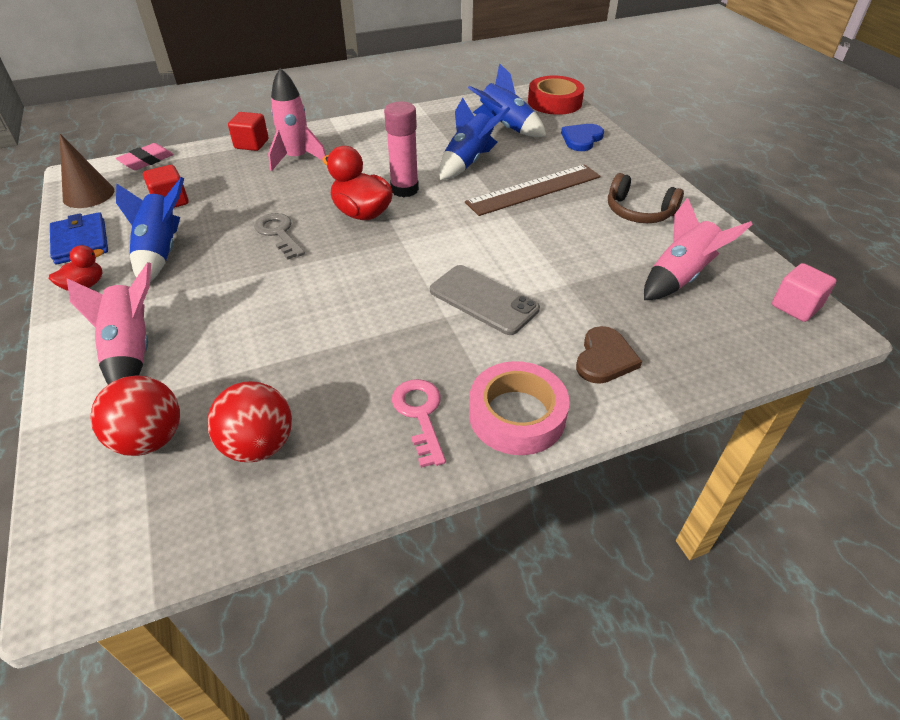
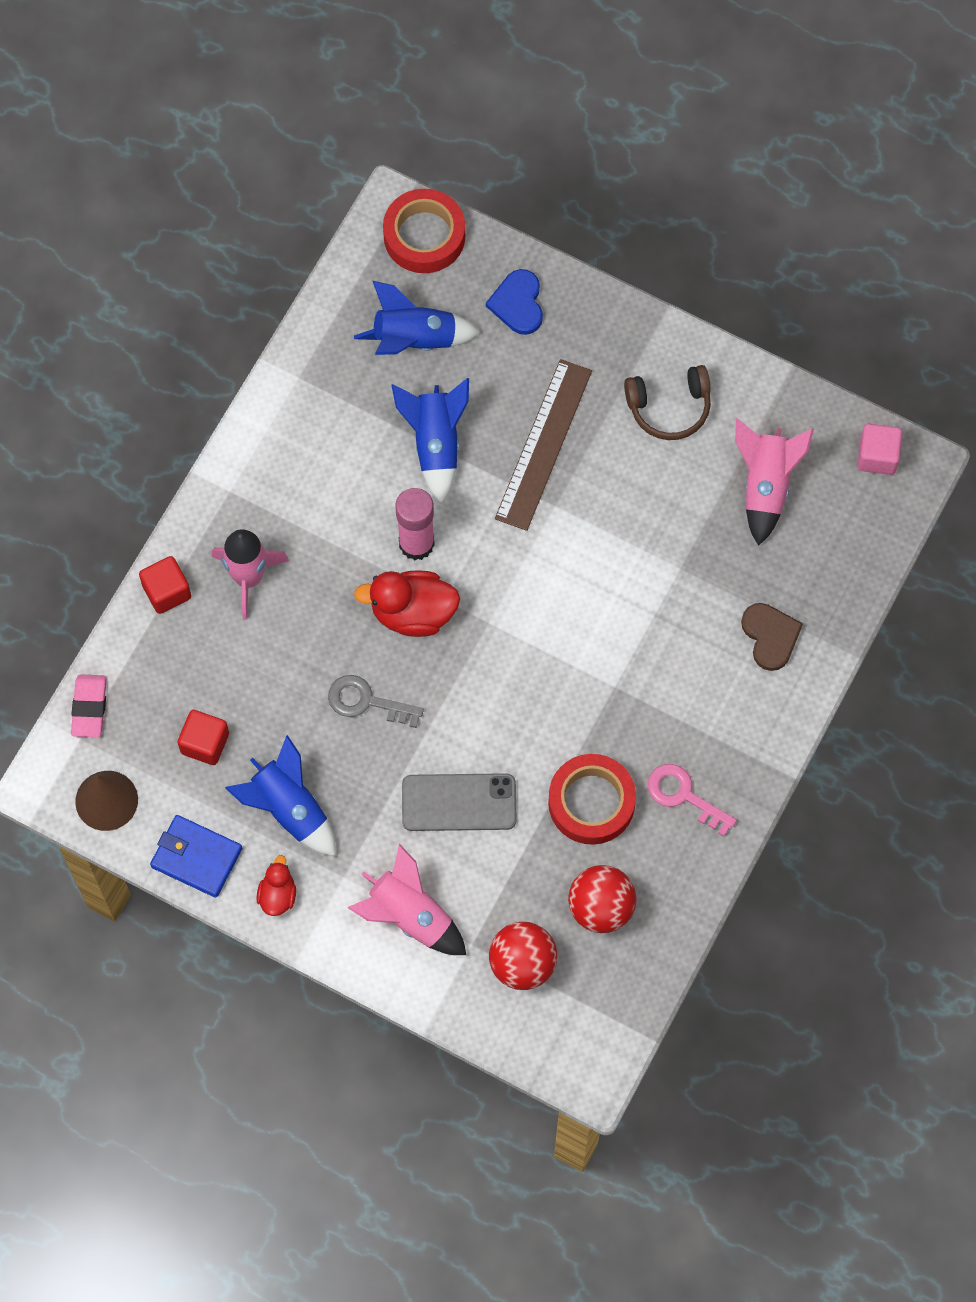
camera: 40 degrees left, 25 degrees up
grey phone [430,265,540,335] -> grey phone moved to [402,773,516,831]
pink tape [469,361,570,455] -> none
none -> red tape [548,754,636,845]

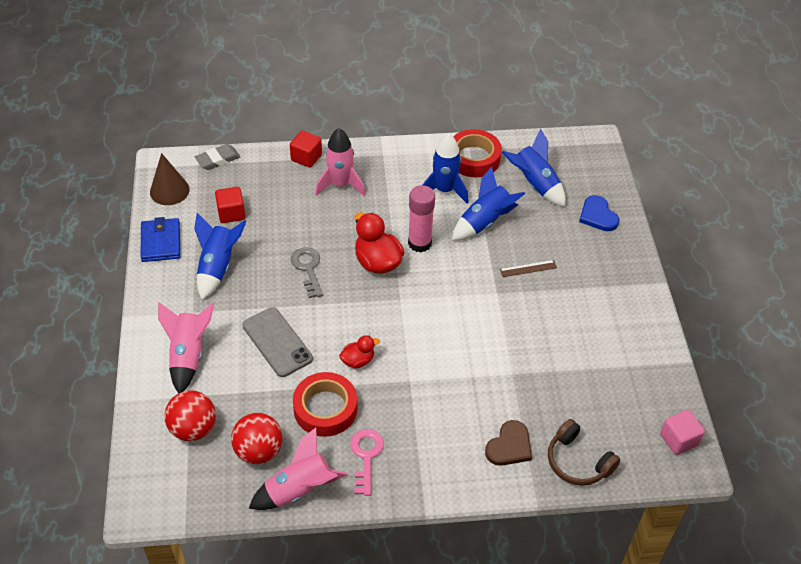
camera: 55 degrees right, 20 degrees down
pink eraser [71,674,107,737] -> grey eraser [195,144,240,170]
red duck [257,855,296,916] -> red duck moved to [339,335,380,369]
red tape [383,189,465,273] -> red tape moved to [453,129,502,177]
blue heart [486,269,543,335] -> blue heart turned 75 degrees counterclockwise [579,195,619,231]
brown ruler [495,359,592,531] -> brown ruler [500,260,557,277], size x0.45
brown headphones [624,365,711,440] -> brown headphones moved to [548,419,620,486]
pink rocket [735,418,814,546] -> pink rocket moved to [249,428,347,510]
none -> blue rocket [422,134,468,203]

